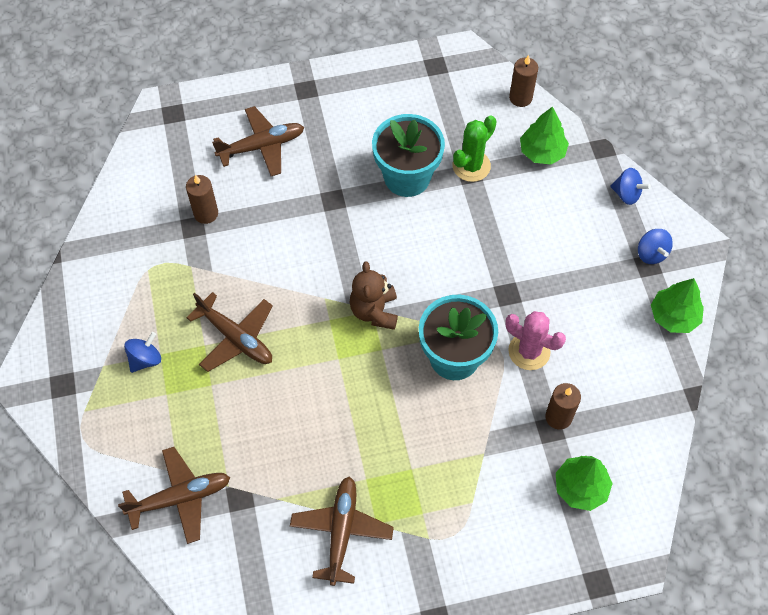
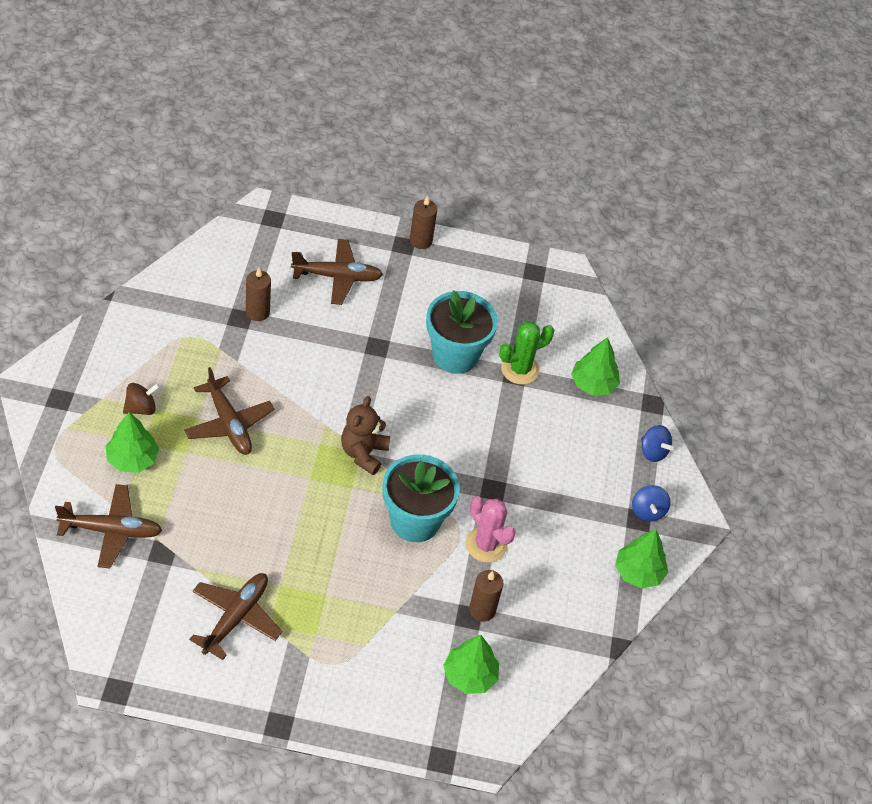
camera: 15 degrees right, 10 degrees down
blue spinning top [124,332,161,373] -> brown spinning top [123,383,160,415]
brown candle [509,55,538,107] -> brown candle moved to [410,196,437,249]
none -> green tree [106,412,159,473]

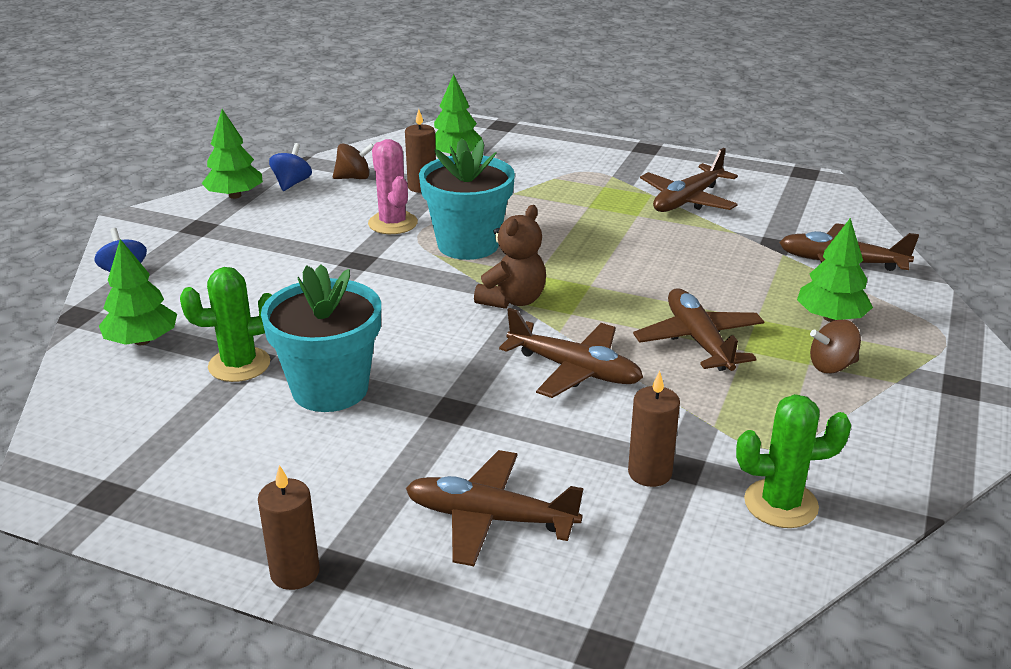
camera: 160 degrees left, 20 degrees down
blue spinning top [632,485,671,522] -> blue spinning top moved to [269,143,312,191]
none -> brown spinning top [333,143,374,179]
none -> brown plane [499,308,643,398]
none -> green cactus [736,394,851,528]

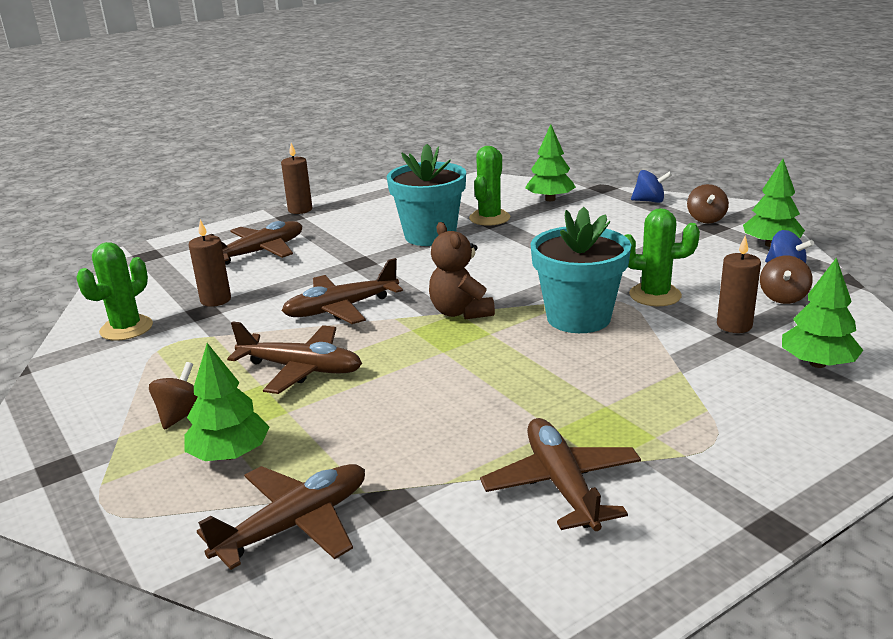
camera: 125 degrees right, 5 degrees down
pink cactus [368,139,418,234] -> green cactus [624,208,700,306]
none -> brown spinning top [687,184,729,223]

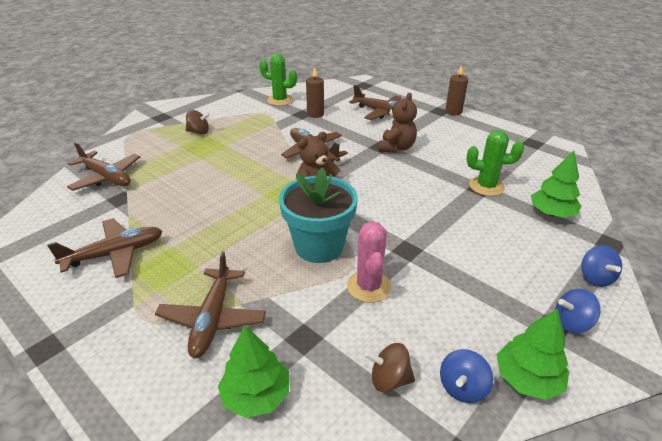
camera: 75 degrees right, 10 degrees up
green tree [184,343,269,461] -> none
brown plane [227,321,362,394] -> brown plane moved to [155,252,266,358]
turquoise flower pot [387,144,466,246] -> none
green cactus [624,208,700,306] -> pink cactus [347,221,391,303]
brown spinning top [687,184,729,223] -> blue spinning top [555,289,601,333]
brown candle [717,235,761,333] -> none
none -> brown teddy bear [379,93,417,153]

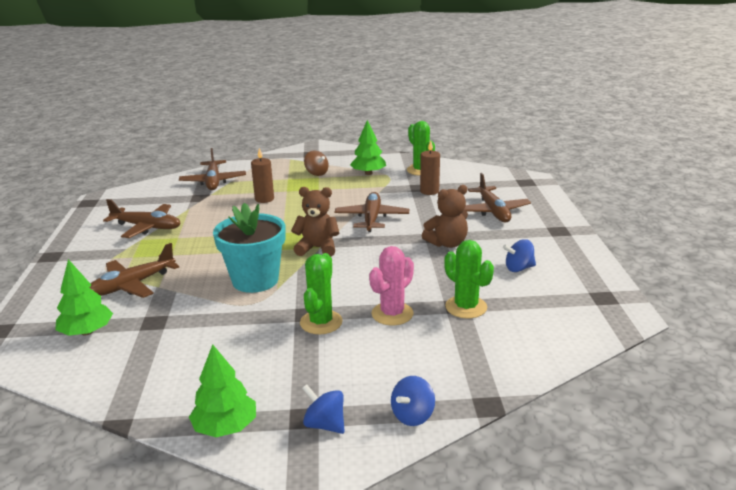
camera: 45 degrees right, 10 degrees down
pink cactus [347,221,391,303] -> pink cactus moved to [369,246,414,325]
brown spinning top [364,343,415,392] -> none
blue spinning top [440,349,493,403] -> blue spinning top moved to [503,239,536,272]
brown candle [445,65,468,115] -> brown candle moved to [251,148,274,203]
green tree [531,151,581,218] -> green tree moved to [350,120,386,175]
none -> green cactus [300,253,343,334]

